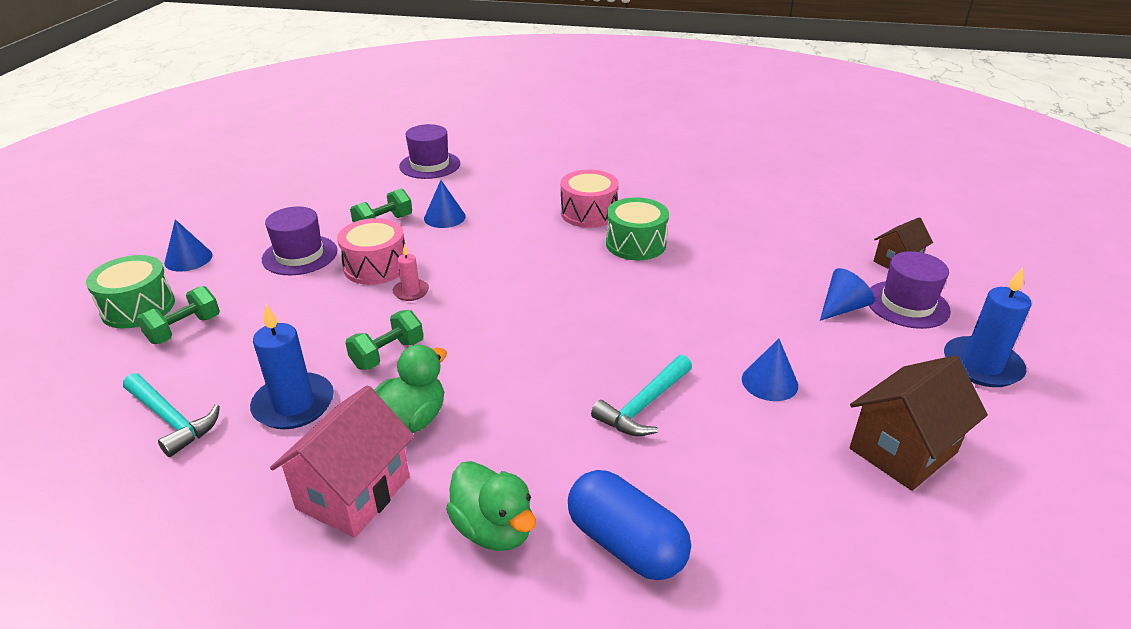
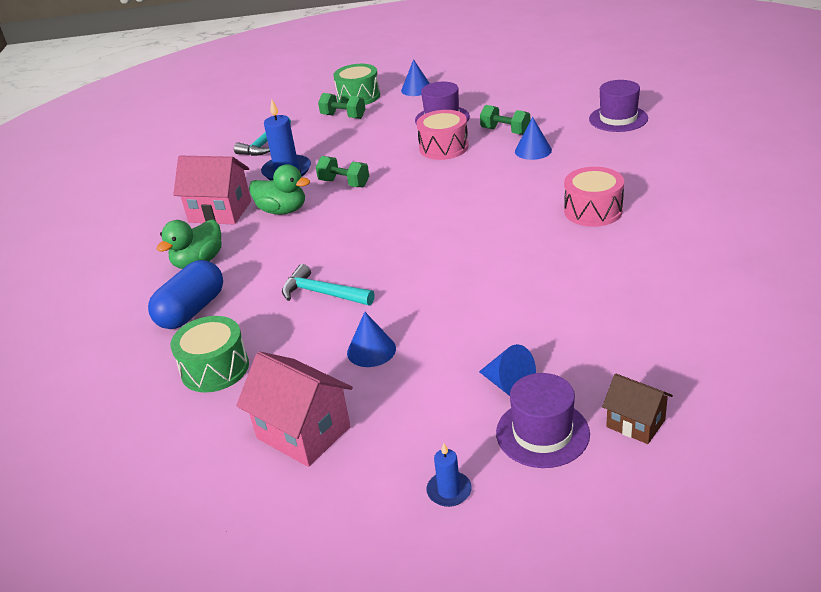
camera: 80 degrees right, 0 degrees up
pink candle [393,244,429,301] -> none
green drum [606,197,669,260] -> green drum moved to [170,316,249,392]
brown house [850,355,988,491] -> pink house [236,351,353,467]
blue candle [944,268,1032,387] -> blue candle [426,443,472,507], size x0.54

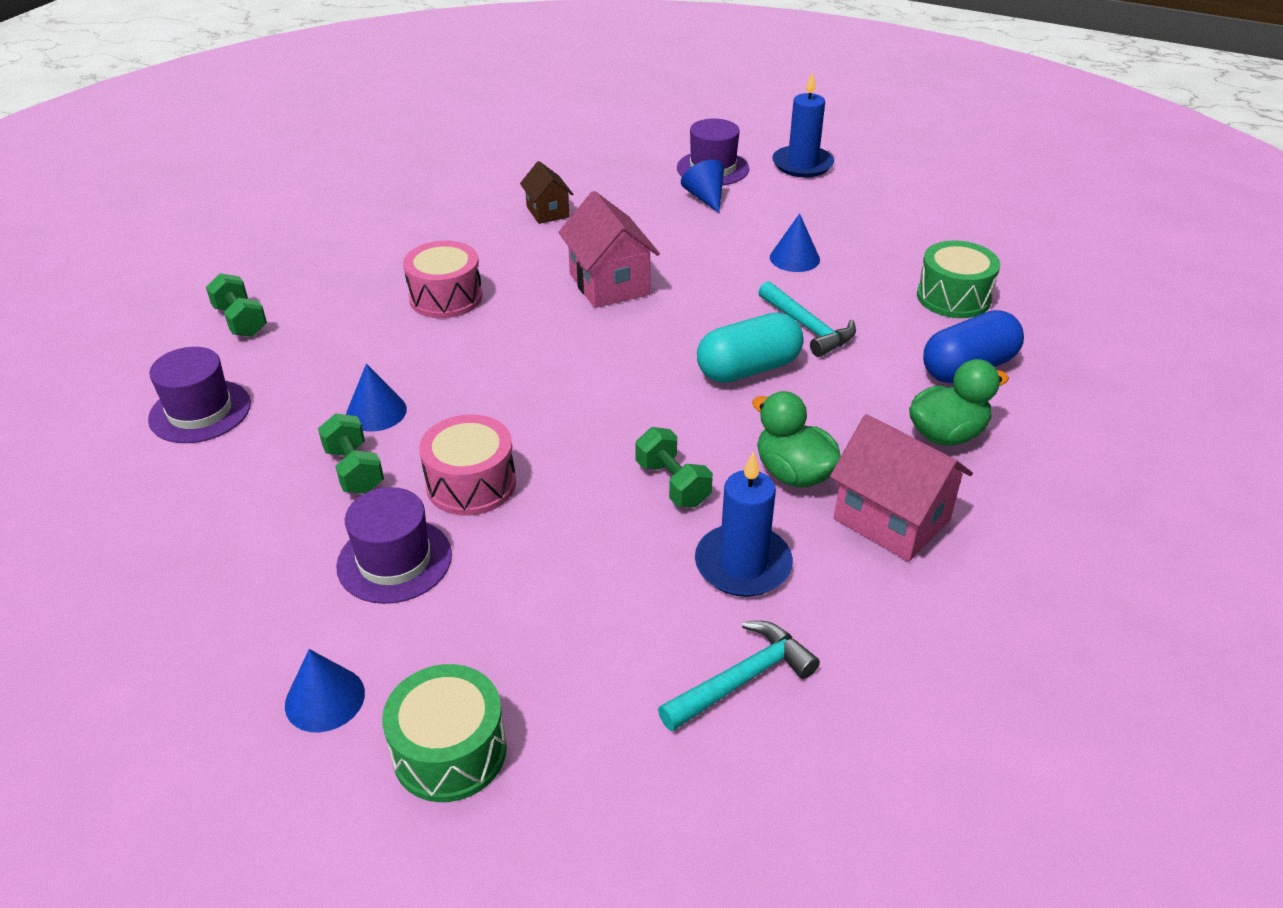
camera: 155 degrees left, 5 degrees up
pink house [236,351,353,467] -> pink house moved to [558,191,660,308]
green dumbbell [318,93,365,119] -> green dumbbell moved to [206,273,267,337]
blue candle [426,443,472,507] -> blue candle [772,71,834,177], size x1.85
brown house [602,373,673,444] -> brown house moved to [520,161,573,224]
none -> turquoise capsule [697,312,804,383]

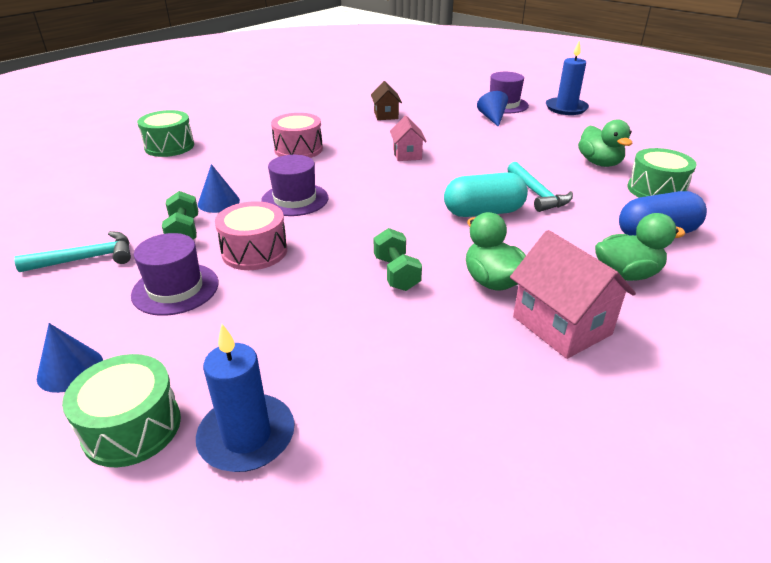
camera: 15 degrees right, 5 degrees down
purple hat [148,347,251,443] -> purple hat moved to [261,155,328,216]
green dumbbell [206,273,267,337] -> green drum [137,110,194,157]
pink house [558,191,660,308] -> pink house [390,116,427,161], size x0.60
turquoise hammer [658,621,820,731] -> turquoise hammer moved to [14,231,131,272]
blue candle [695,452,793,597] -> blue candle moved to [196,324,295,472]
blue cone [770,213,820,272] -> none
none -> green duck [578,119,632,167]

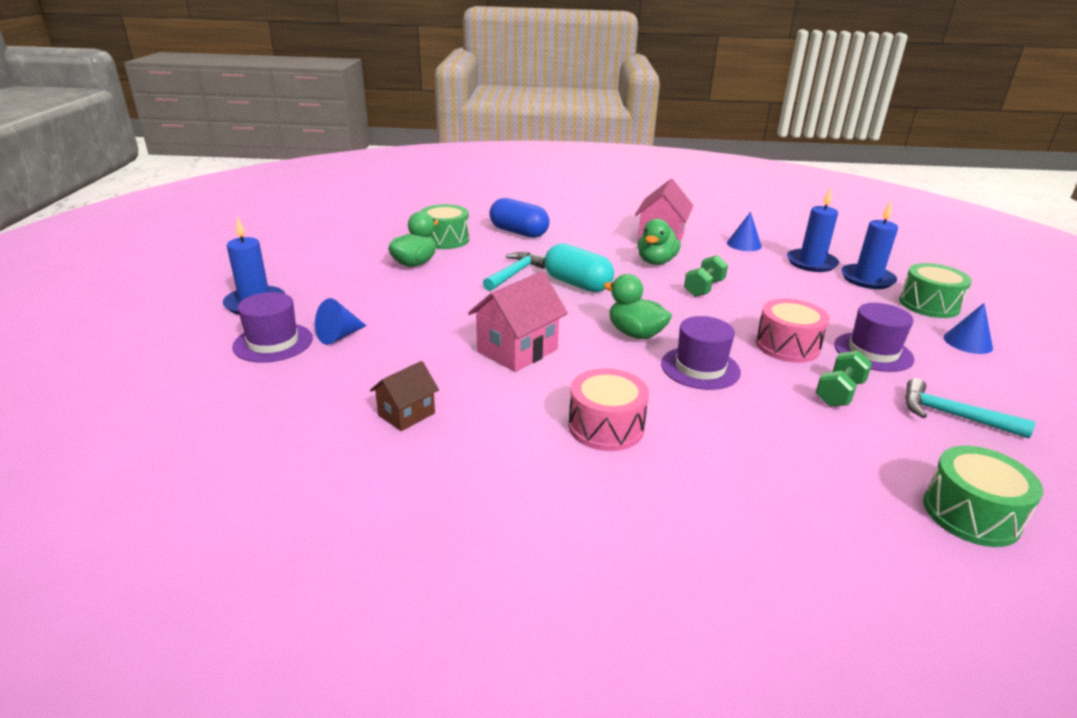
camera: 130 degrees left, 5 degrees down
green drum [137,110,194,157] -> green drum moved to [923,446,1043,547]
blue cone [198,164,240,213] -> blue cone moved to [727,212,762,251]
pink house [390,116,427,161] -> pink house [468,271,568,372], size x1.67
green duck [595,213,686,281] -> green duck moved to [603,274,672,339]
none -> blue candle [787,188,839,272]

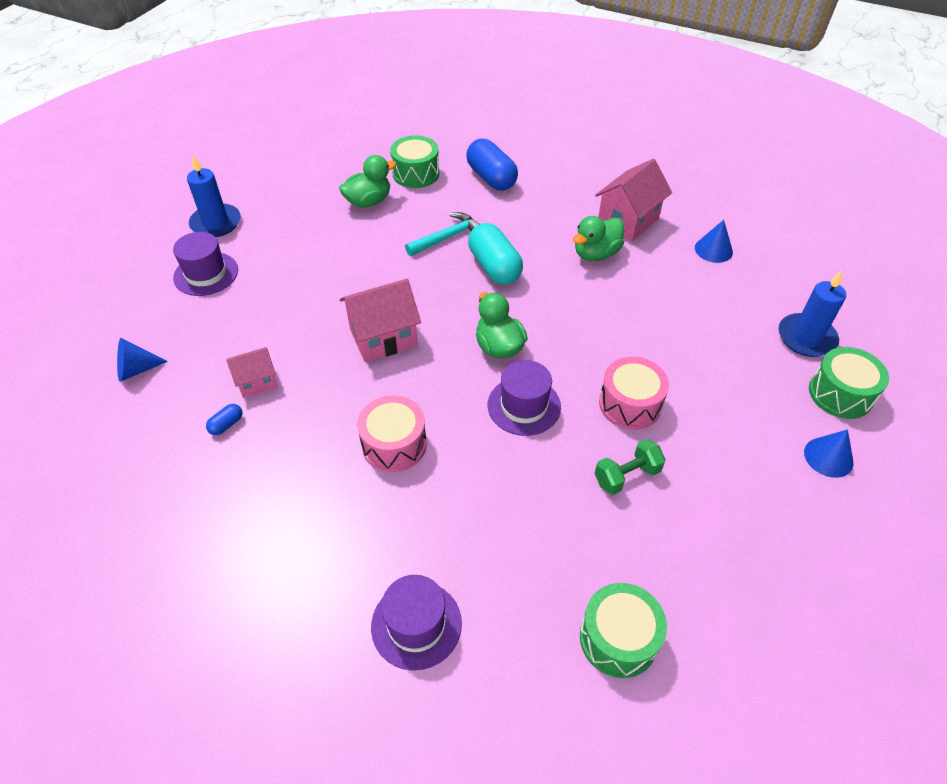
camera: 25 degrees right, 20 degrees up
blue cone [315,298,367,345] -> blue cone moved to [117,338,168,382]
brown house [370,361,439,431] -> pink house [226,347,277,398]
green dumbbell [684,255,728,297] -> none
blue candle [787,188,839,272] -> none
purple hat [834,303,914,372] -> purple hat moved to [371,575,462,671]
turquoise hammer [905,378,1035,438] -> none
none -> blue capsule [206,404,243,435]

